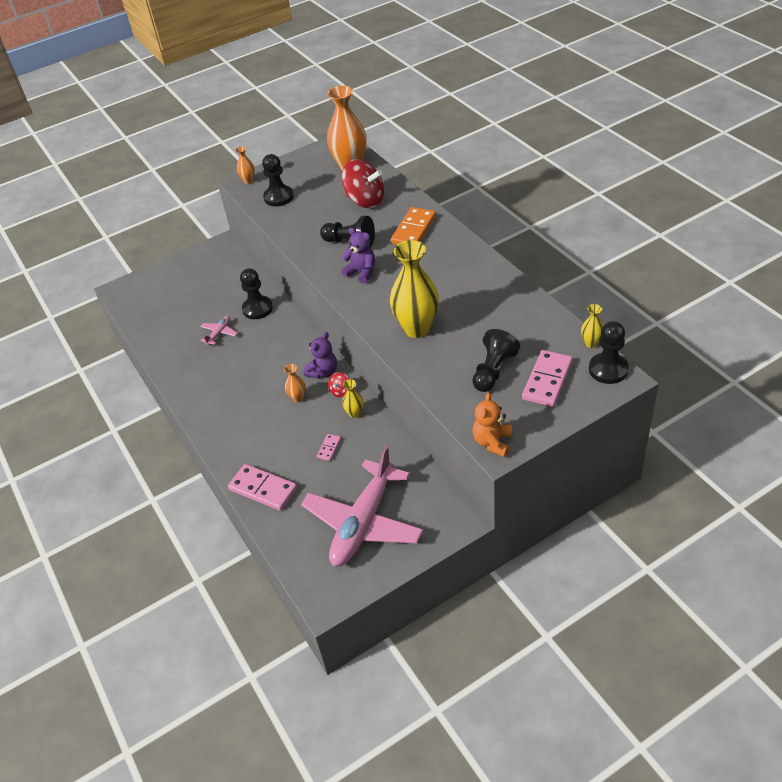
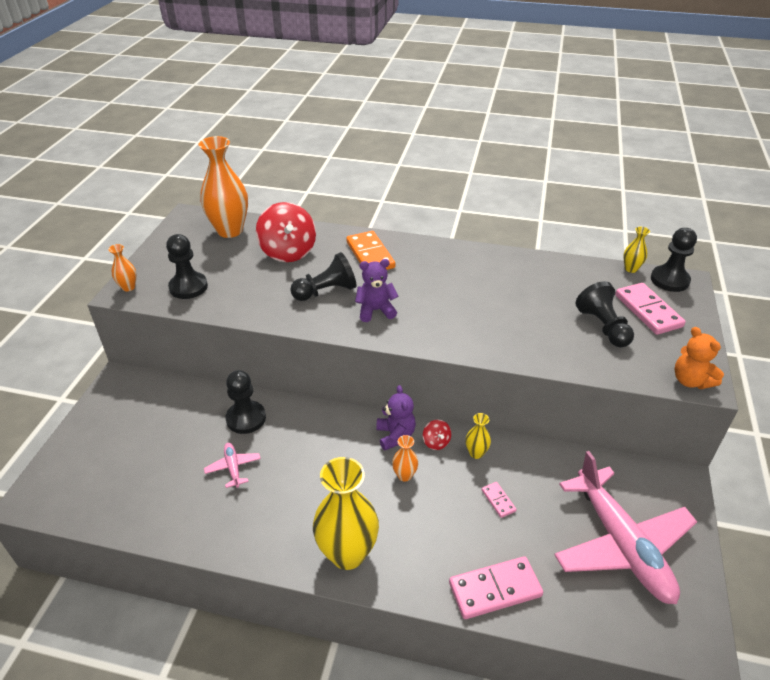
camera: 50 degrees left, 5 degrees down
red spinning top [342,159,384,208] -> red spinning top turned 90 degrees clockwise [256,202,316,262]
yellow vase [390,240,439,338] -> yellow vase moved to [313,457,379,570]

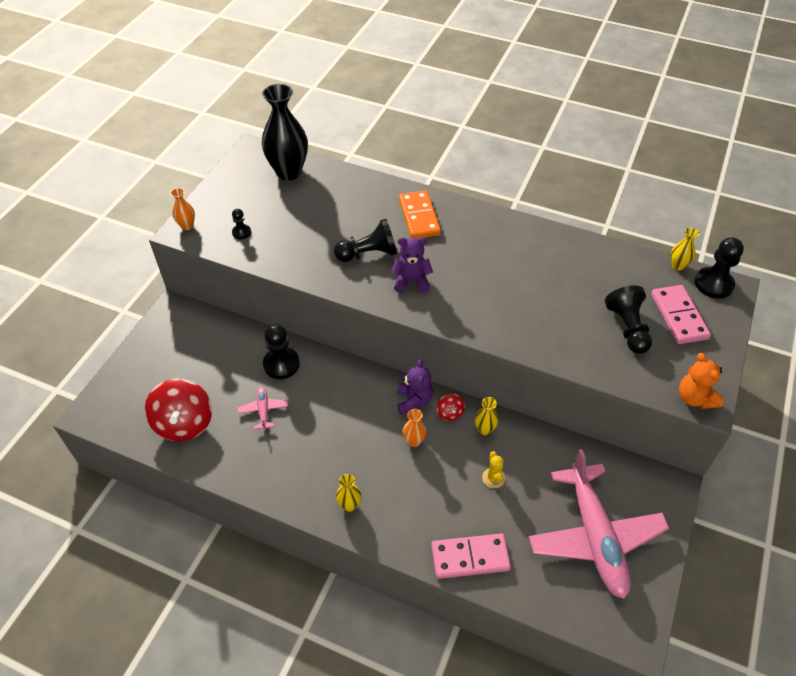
camera: 10 degrees right, 10 degrees up
black pawn [166,234,208,299] -> black pawn [232,209,251,239], size x0.53
orange vase [199,136,248,238] -> black vase [262,84,308,181]
red spinning top [256,202,316,262] -> red spinning top moved to [145,378,212,441]
yellow vase [313,457,379,570] -> yellow vase [336,474,361,512], size x0.45
pink domino [482,482,517,518] -> yellow cactus [482,451,505,488]

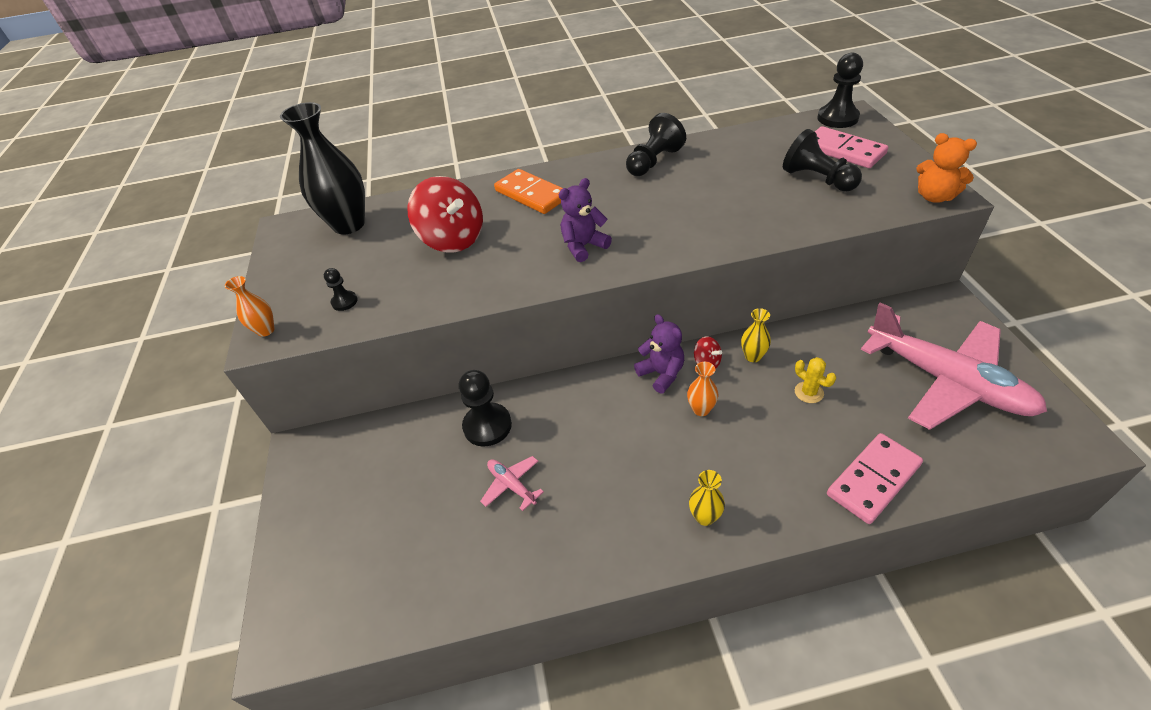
camera: 30 degrees left, 5 degrees down
red spinning top [145,378,212,441] -> red spinning top moved to [407,176,483,253]
black pawn [334,219,397,262] -> black pawn moved to [626,113,686,176]
yellow vase [671,228,699,271] -> none

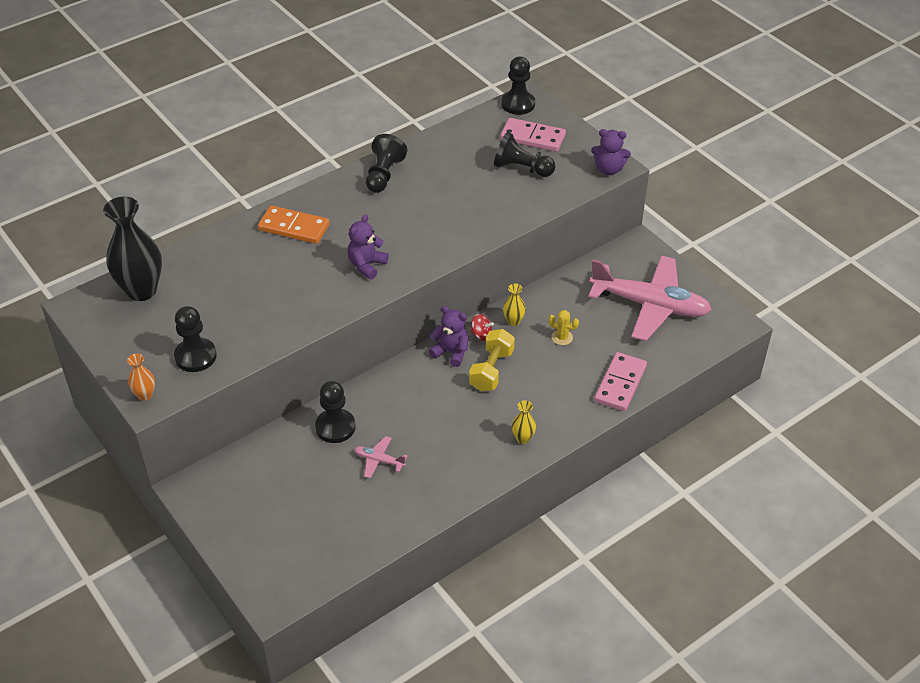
camera: 30 degrees left, 0 degrees up
black pawn [324,268,358,311] -> black pawn [174,306,217,372], size x1.90
red spinning top [407,176,483,253] -> none
orange vase [687,362,718,416] -> yellow dumbbell [469,329,515,391]
orange teddy bear [916,133,977,203] -> purple teddy bear [591,129,631,175]

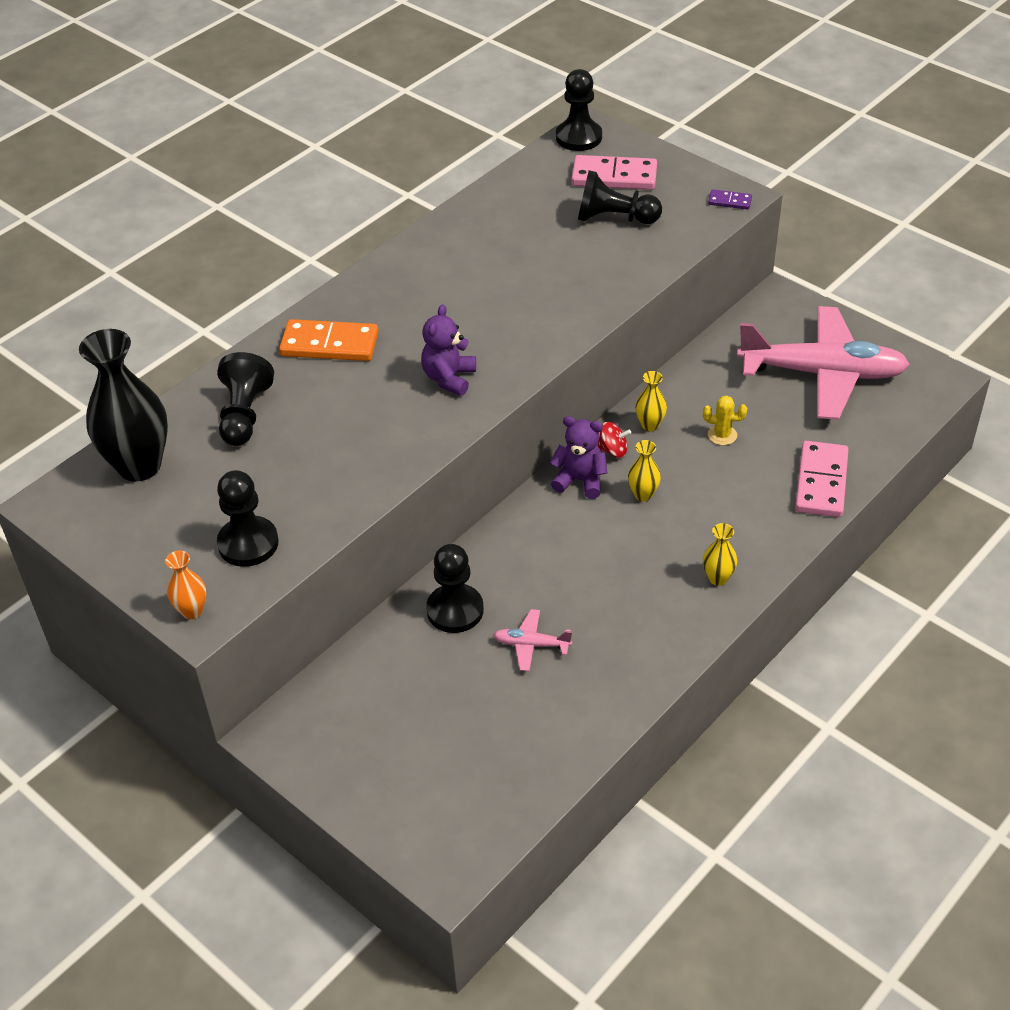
camera: 10 degrees left, 0 degrees up
black pawn [366,134,408,193] -> black pawn moved to [217,352,274,446]
yellow dumbbell [469,329,515,391] -> yellow vase [628,440,661,501]
purple teddy bear [591,129,631,175] -> purple domino [708,189,752,209]

